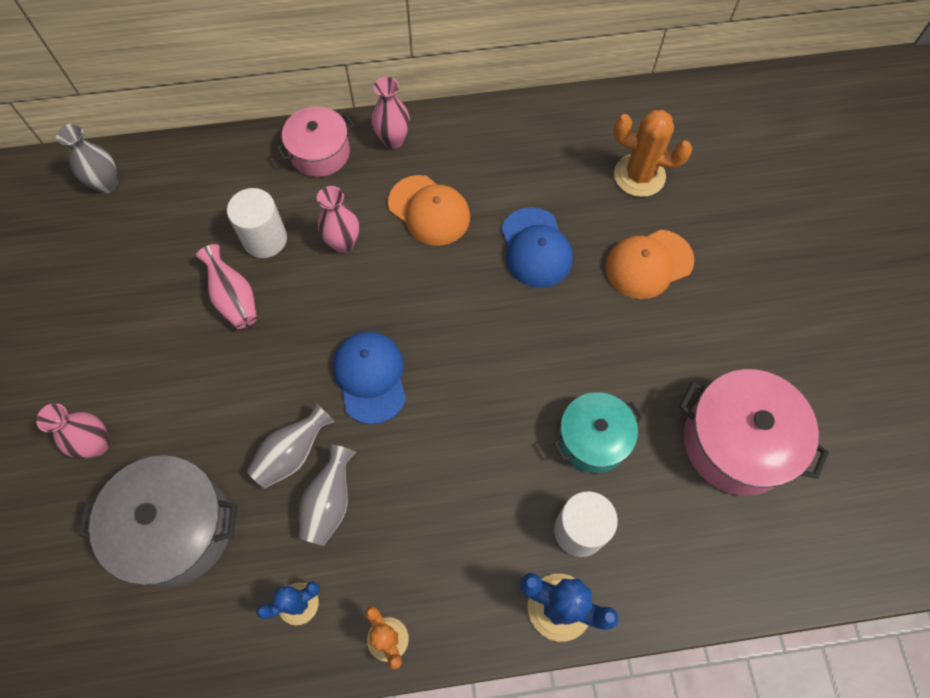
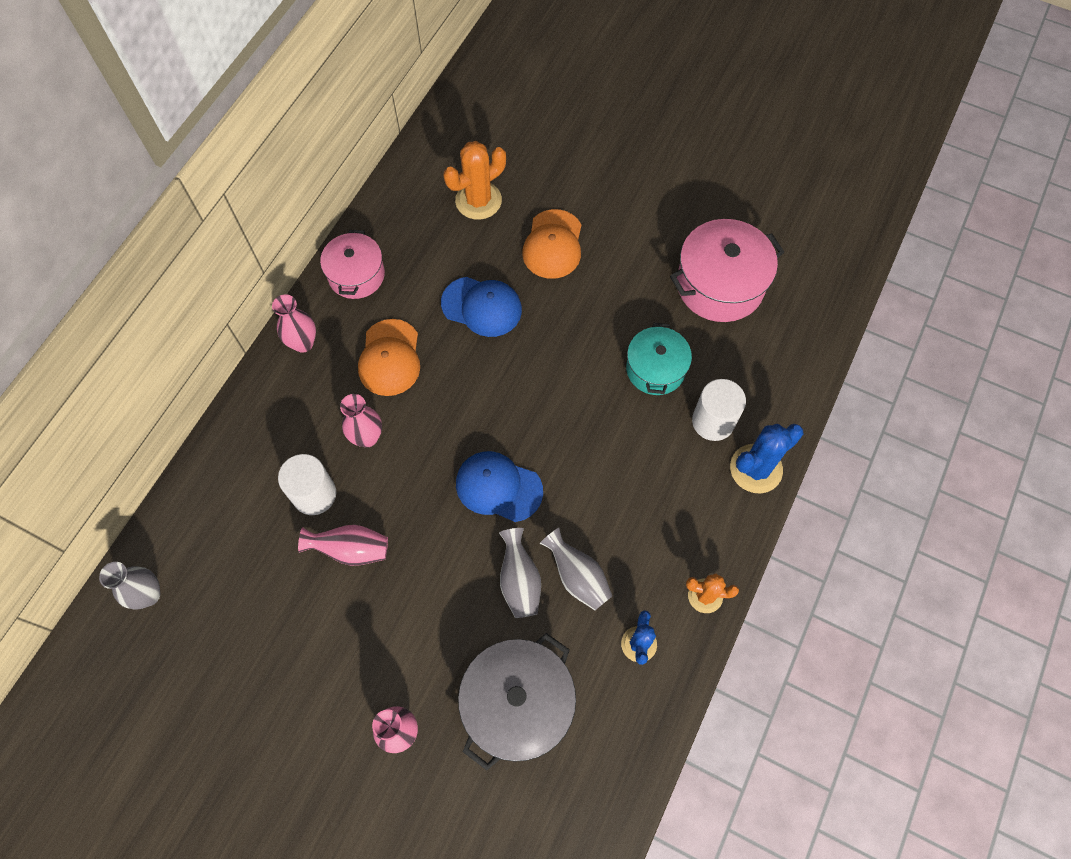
camera: 55 degrees left, 0 degrees up
pink pot [276,106,354,177] -> pink pot moved to [320,230,385,299]
orange cap [388,175,470,246] -> orange cap turned 105 degrees clockwise [358,319,420,396]

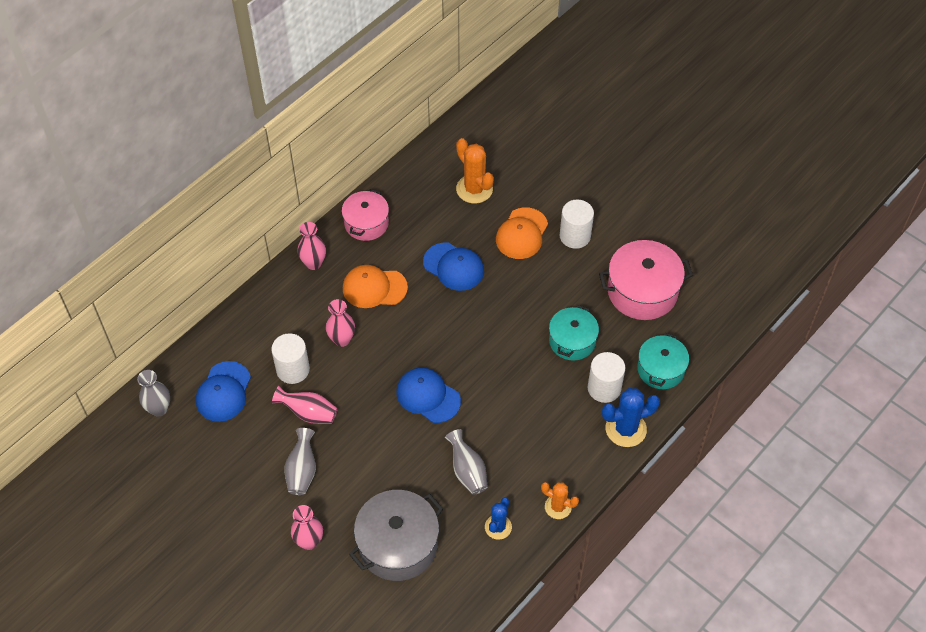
camera: 15 degrees right, 10 degrees down
orange cap [358,319,420,396] -> orange cap turned 75 degrees clockwise [343,265,408,308]
orange cactus [444,141,506,220] -> orange cactus turned 75 degrees clockwise [456,138,494,204]
grey vase [499,528,541,618] -> grey vase moved to [284,428,316,495]
none -> blue cap [196,361,251,422]
none -> white cylinder [560,199,594,249]
none -> turquoise pot [637,333,689,389]

